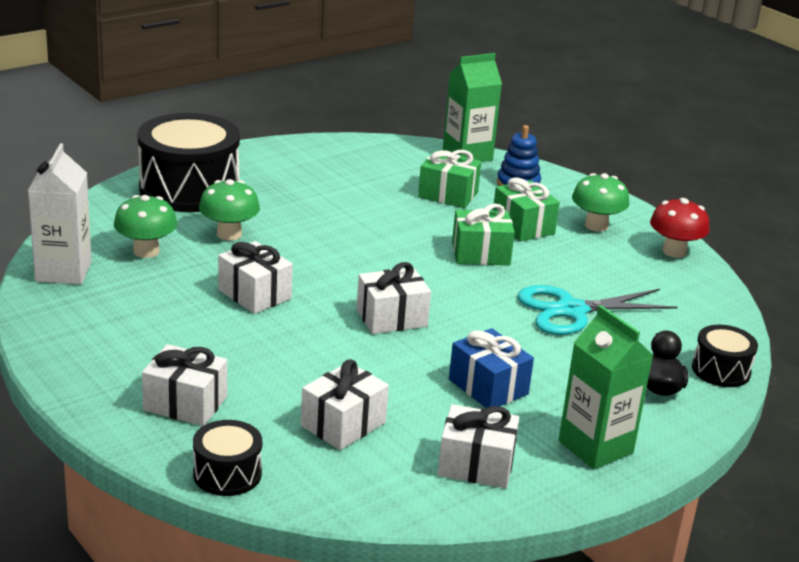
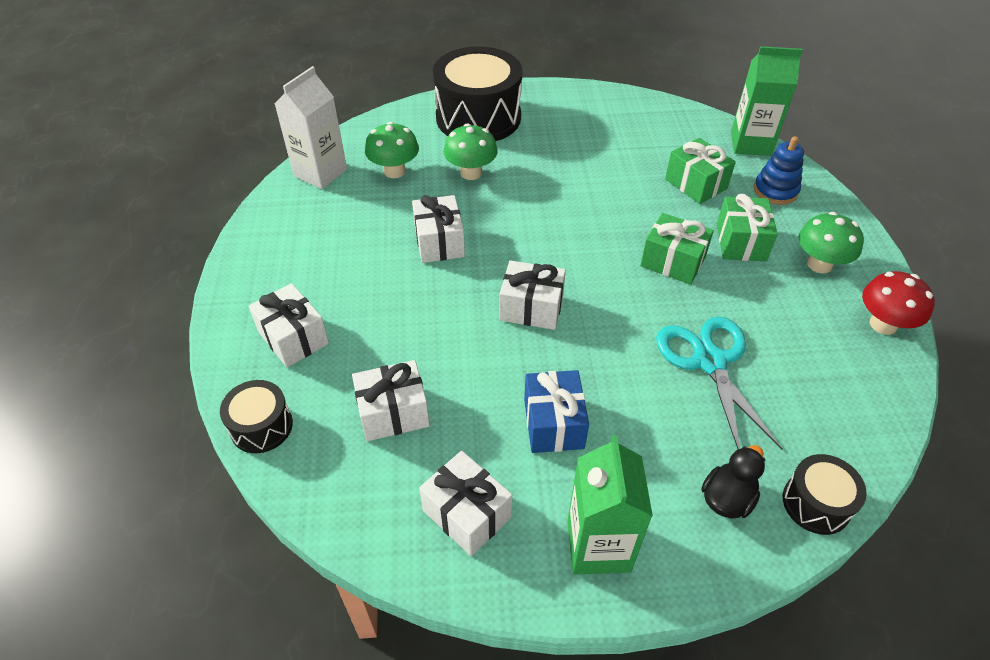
camera: 35 degrees right, 20 degrees up
turquoise scissors [517,285,678,335] -> turquoise scissors turned 60 degrees clockwise [656,316,783,450]

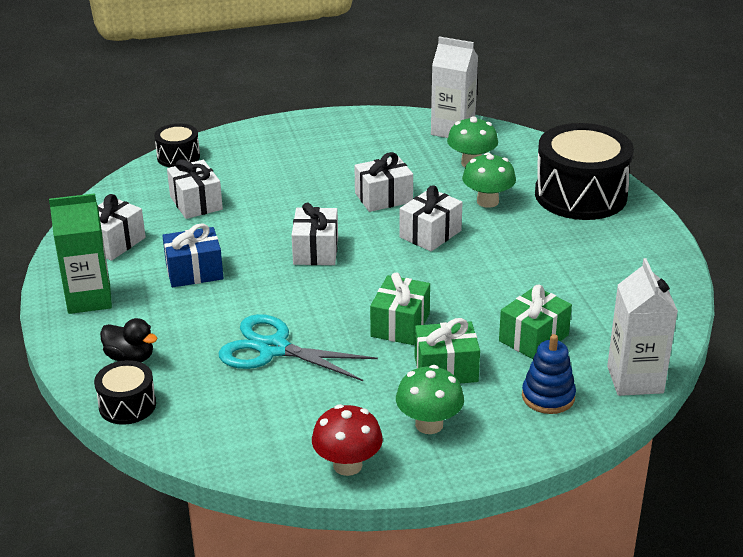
camera: 80 degrees right, 15 degrees down
white gift [249,283,329,367] -> white gift moved to [399,185,463,251]
turquoise scissors [656,316,783,450] -> turquoise scissors turned 135 degrees counterclockwise [219,314,378,381]
green carton [731,46,803,156] -> white carton [607,258,678,396]

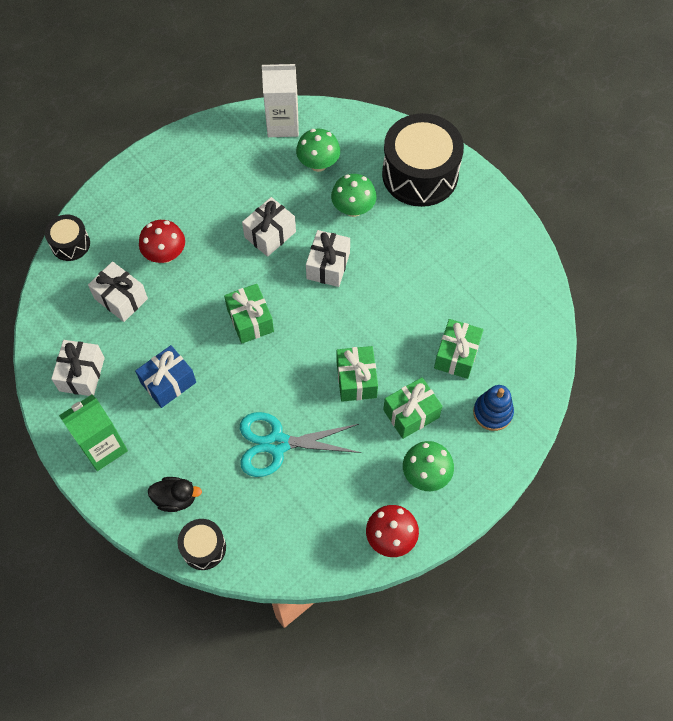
camera: 25 degrees left, 30 degrees up
white gift [292,203,338,265] -> green gift [224,284,274,344]
white carton [607,258,678,396] -> none
none -> red mushroom [139,220,185,263]

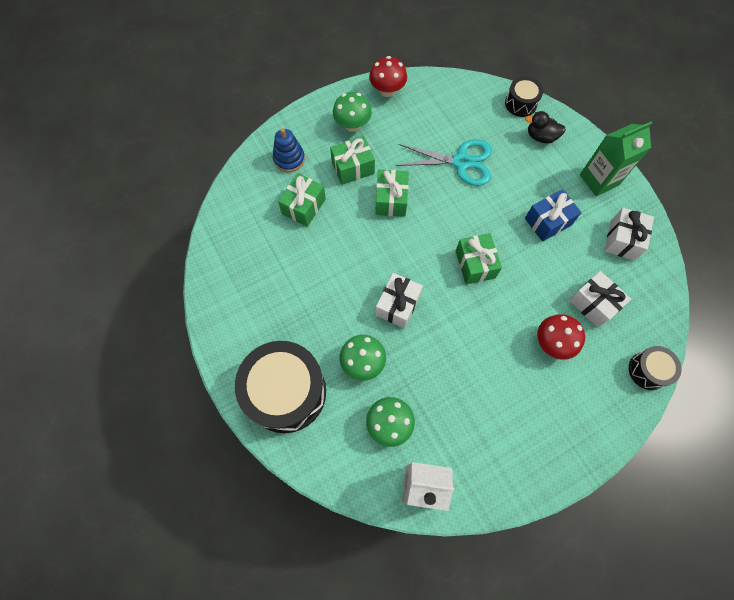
camera: 170 degrees left, 5 degrees up
white gift [242,197,296,257] -> none

